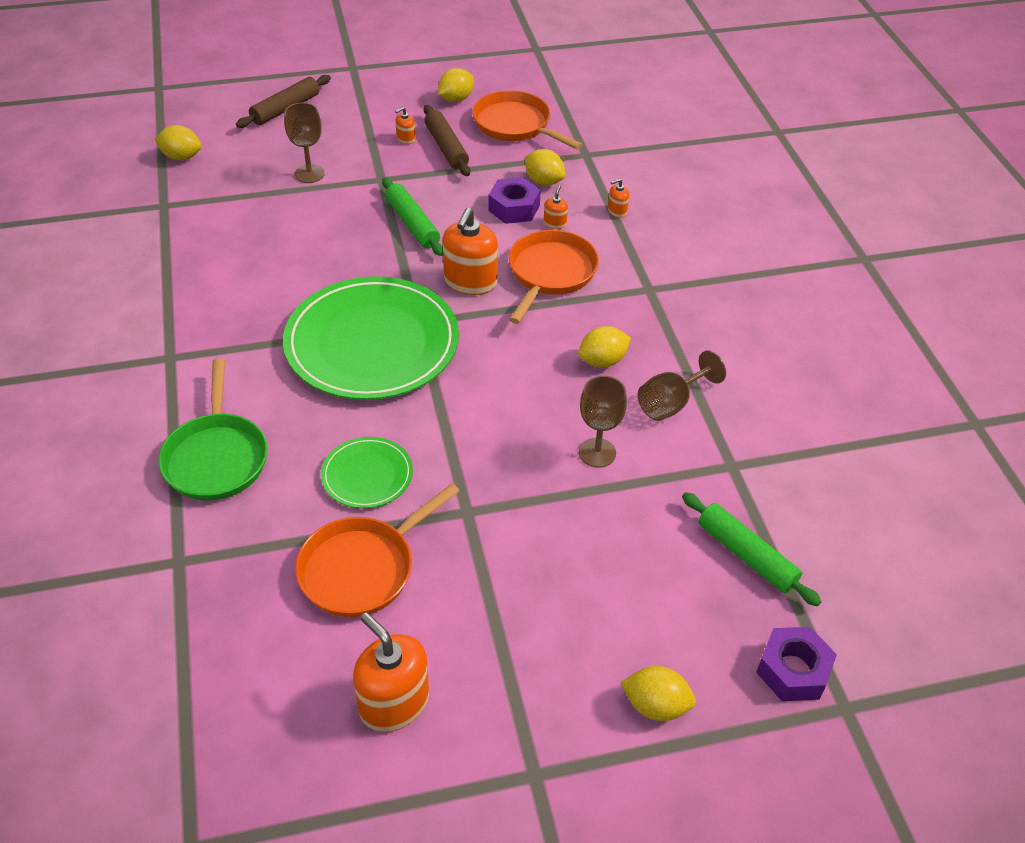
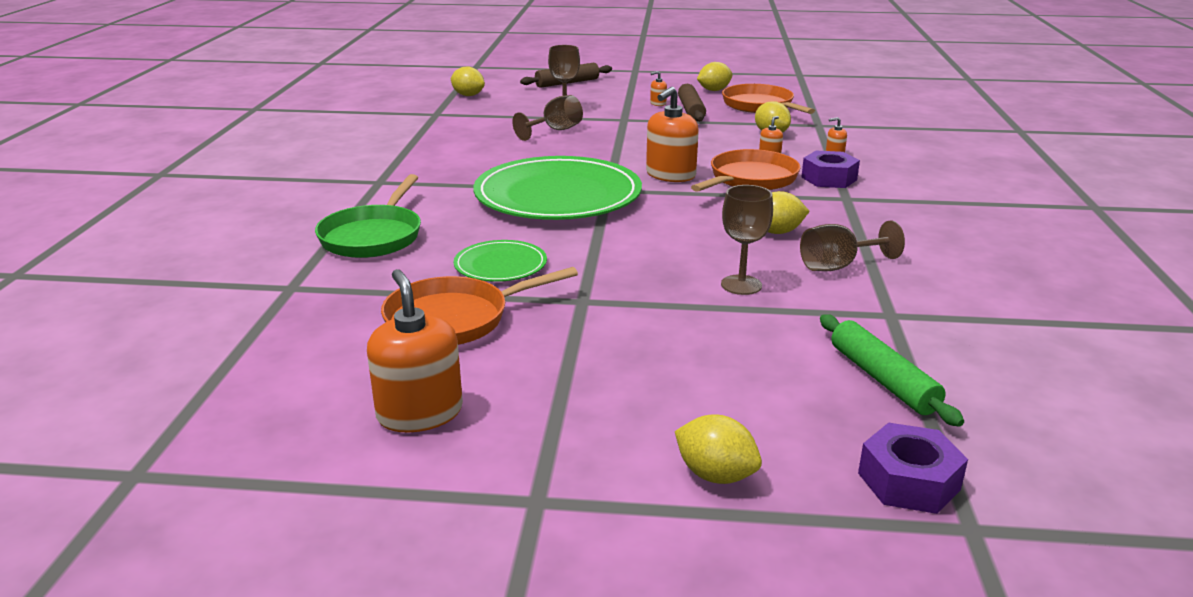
camera: 20 degrees right, 20 degrees down
green rolling pin [382,177,443,256] -> none
purple nut [488,177,541,224] -> purple nut moved to [801,151,860,188]
none -> brown goblet [512,95,583,141]

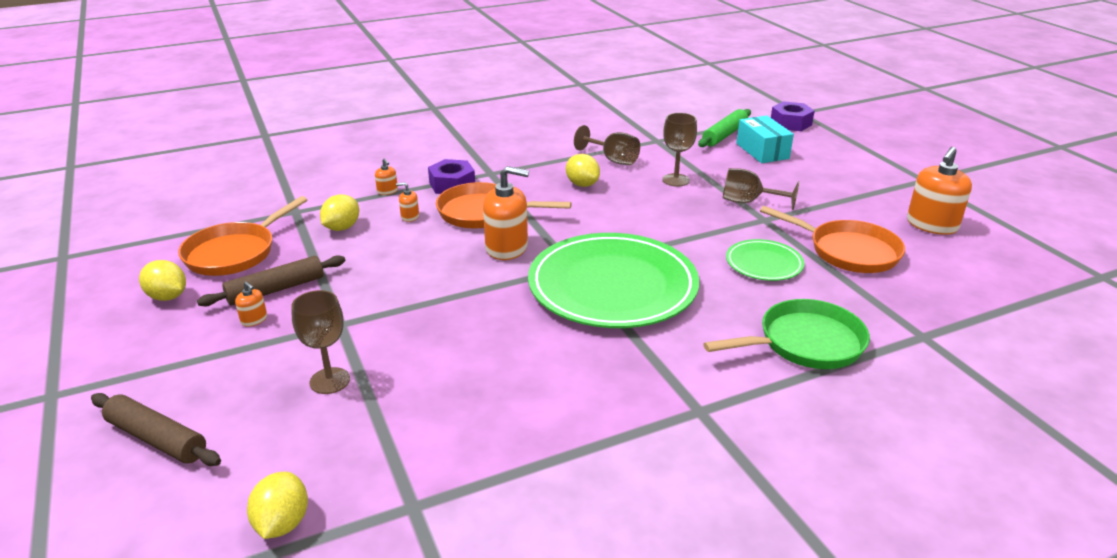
camera: 120 degrees left, 5 degrees up
brown goblet [512,95,583,141] -> brown goblet moved to [723,168,799,210]
yellow lemon [675,414,762,484] -> none
none -> turquoise box [736,115,794,163]

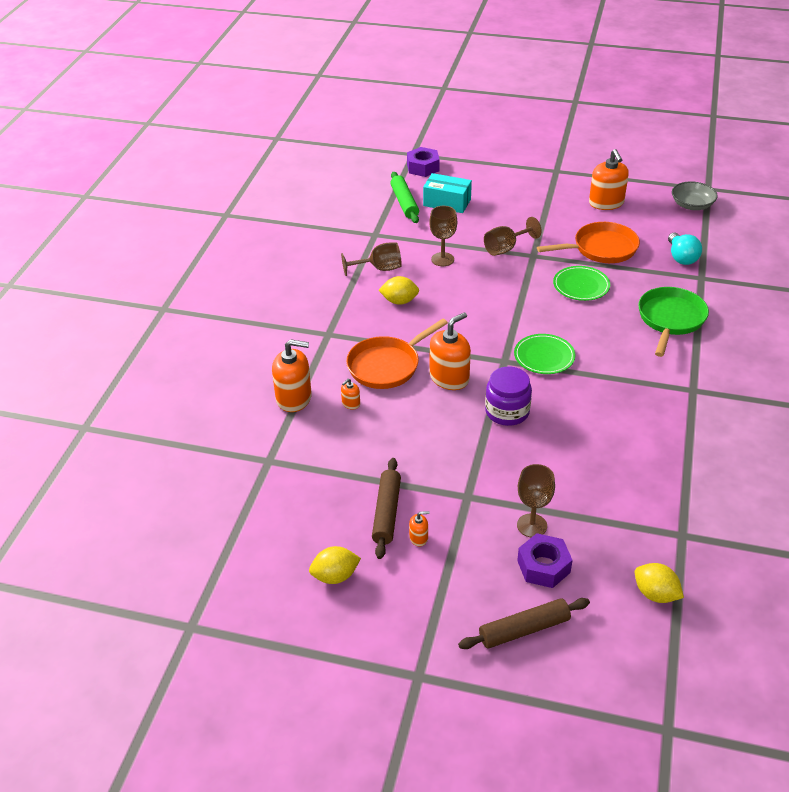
camera: 50 degrees left, 10 degrees up
orange pan [178,196,307,276] -> none
yellow lemon [320,194,359,231] -> none
orange soap dispenser [375,159,398,195] -> orange soap dispenser [272,339,312,412], size x2.20
purple nut [428,159,475,194] -> purple nut moved to [517,533,573,588]
green plate [528,233,699,328] -> green plate [514,334,576,374], size x0.47
none -> purple jar [485,366,532,426]
none -> turquoise light bulb [668,233,702,265]
none -> grey bowl [672,181,718,210]

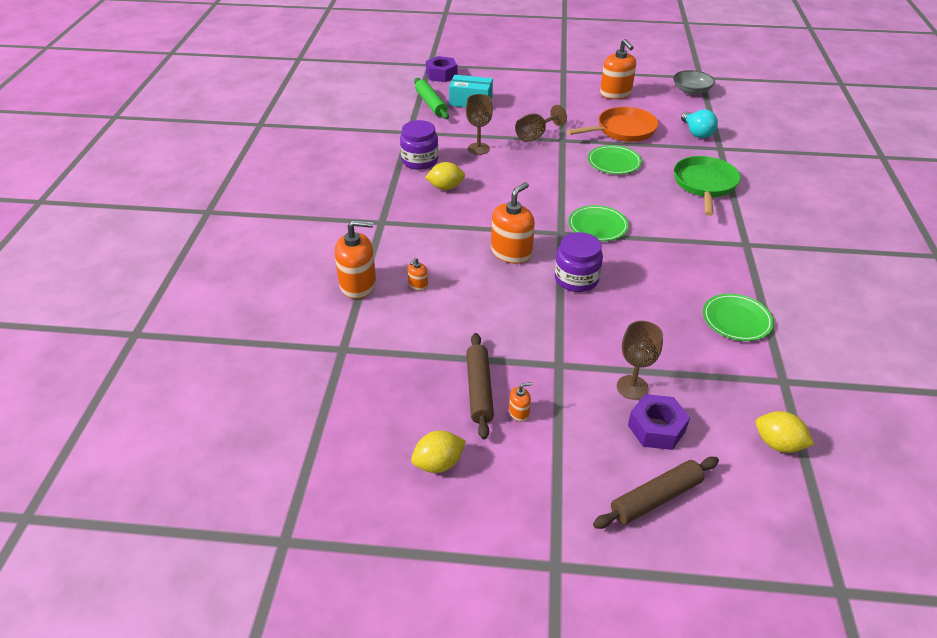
camera: 10 degrees left, 0 degrees up
brown goblet [341,242,402,276] -> purple jar [400,120,439,170]
orange pan [346,319,448,389] -> none
none -> green plate [703,294,774,341]

